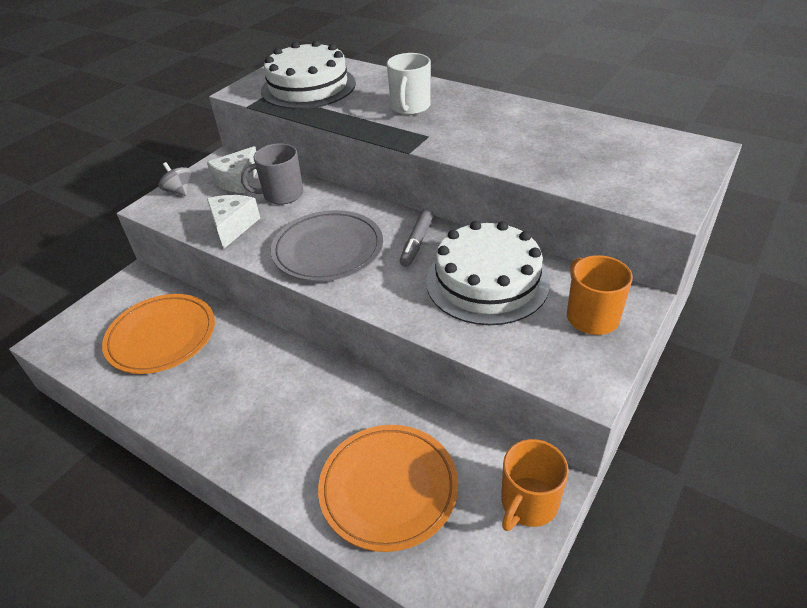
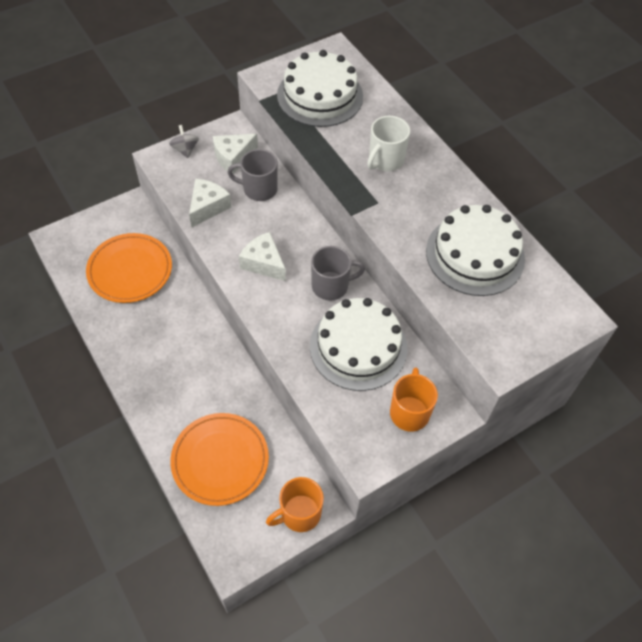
camera: 20 degrees right, 15 degrees up
grey plate [271,210,383,282] -> white cheese [239,232,286,281]
grey marker [400,208,434,267] -> grey mug [311,246,365,301]
none -> white cake [426,205,525,296]

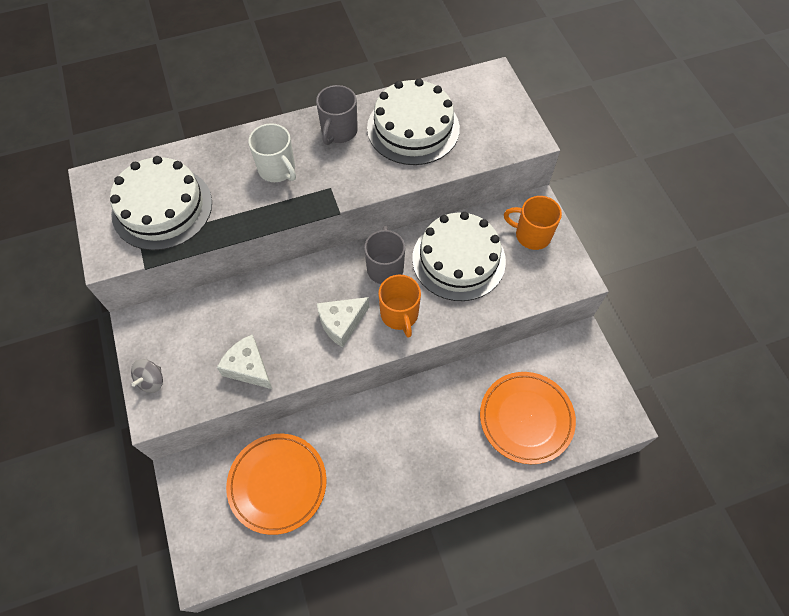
camera: 75 degrees left, 5 degrees up
grey spinning top [169,125,199,158] -> grey spinning top turned 60 degrees counterclockwise [131,359,163,393]
white cheese [213,134,258,174] -> none
grey mug [227,149,278,201] -> grey mug moved to [316,85,358,145]
orange mug [266,477,324,532] -> orange mug moved to [378,275,421,338]

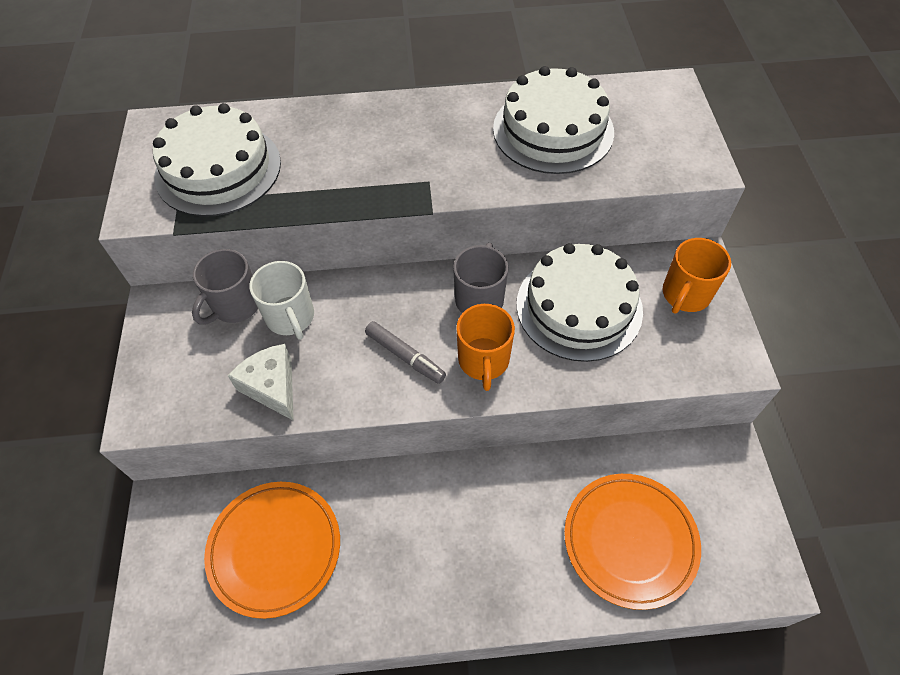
camera: 15 degrees right, 5 degrees down
grey spinning top [131,359,163,393] -> none
white mug [248,123,296,182] -> white mug moved to [249,261,314,340]
grey mug [316,85,358,145] -> grey mug moved to [192,249,258,325]
white cheese [317,297,369,348] -> grey marker [365,321,446,384]
orange mug [504,196,562,250] -> orange mug turned 90 degrees counterclockwise [663,238,731,314]

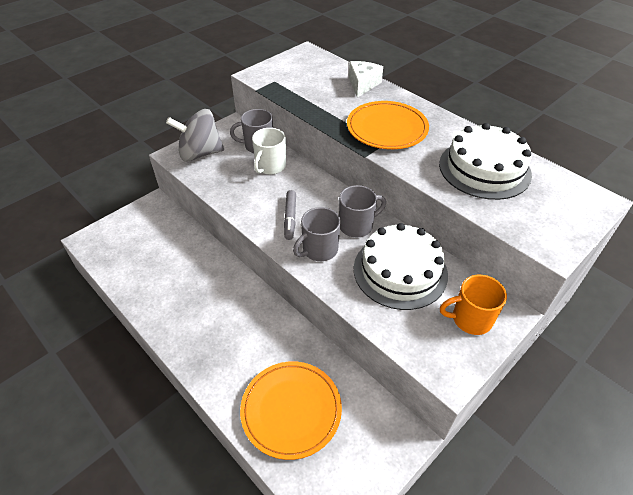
camera: 50 degrees right, 10 degrees down
white cake [153,103,281,217] -> none
orange plate [204,482,340,619] -> orange plate moved to [347,101,429,149]
white cheese [228,344,294,421] -> white cheese moved to [349,61,383,98]
orange mug [456,304,515,391] -> grey mug [293,207,341,261]
none -> grey spinning top [166,109,224,161]

